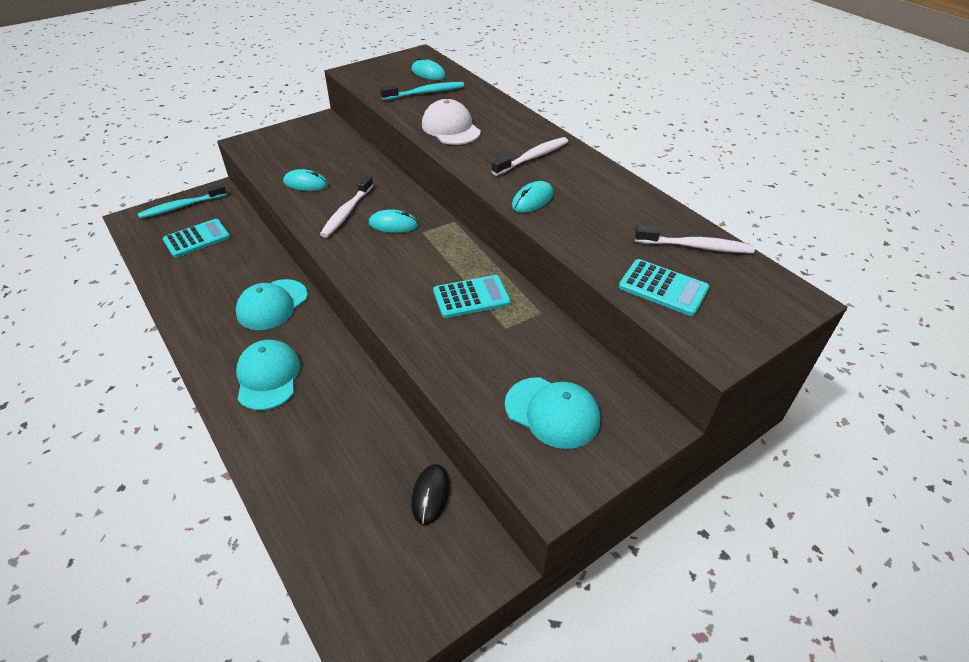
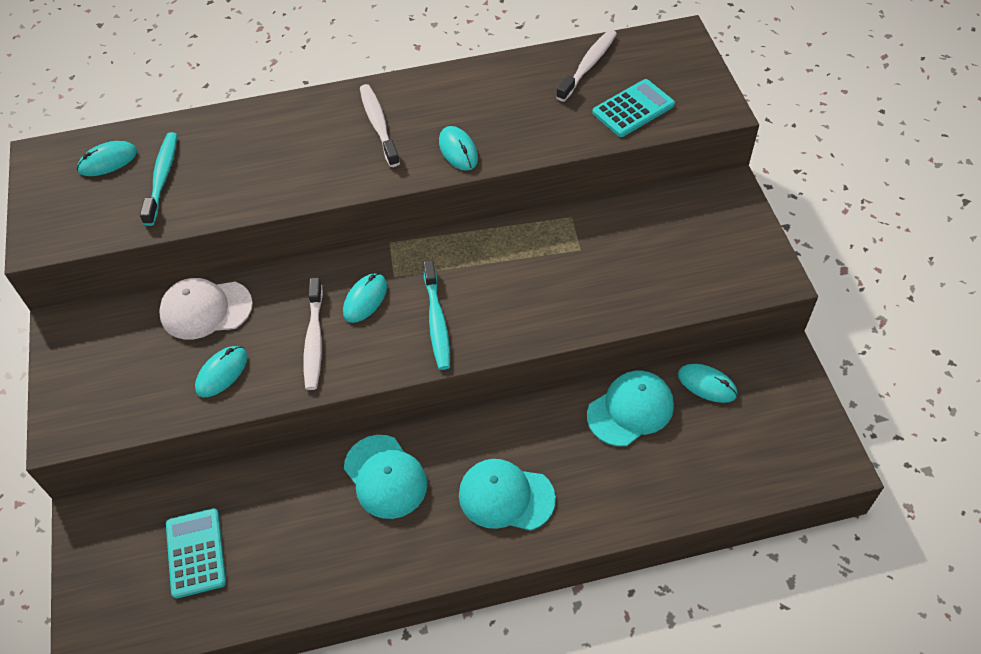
camera: 65 degrees left, 10 degrees up
turquoise toothbrush [138,184,227,219] -> turquoise toothbrush moved to [423,260,450,370]
white toothbrush [320,175,373,238] -> white toothbrush turned 45 degrees clockwise [304,277,323,390]
black mouse [411,464,450,525] -> turquoise mouse [678,364,737,403]
white cap [422,99,481,145] -> white cap moved to [159,278,253,340]
turquoise calculator [433,275,511,318] -> none
turquoise cap [505,377,600,449] -> turquoise cap moved to [587,371,674,446]

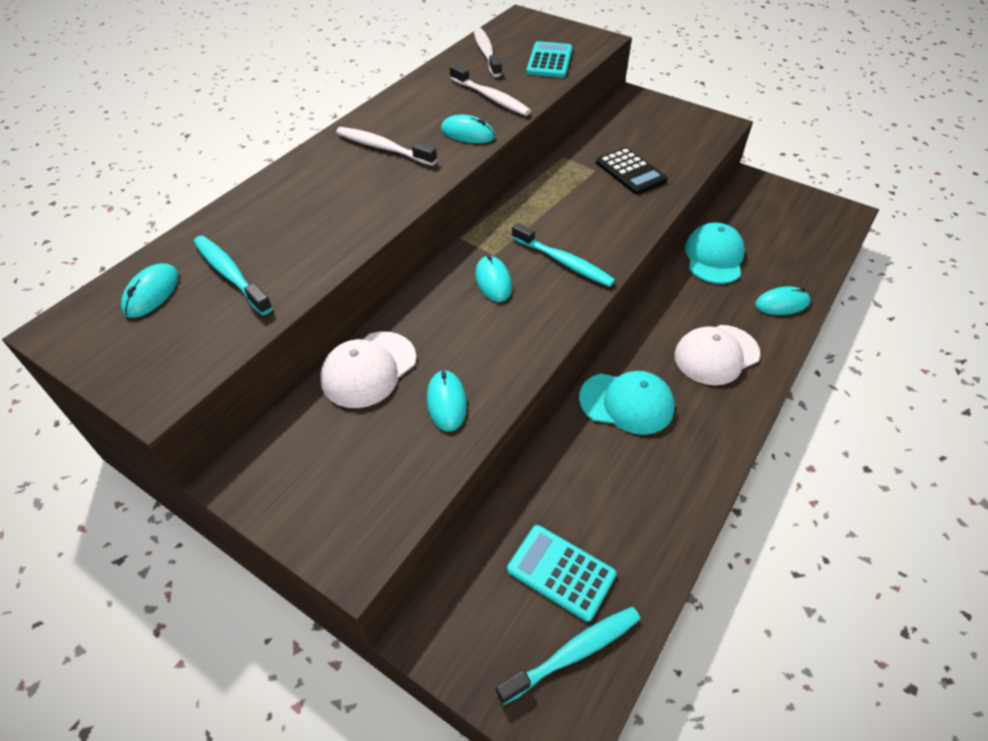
camera: 45 degrees left, 5 degrees down
white toothbrush [304,277,323,390] -> white toothbrush moved to [450,64,531,116]
turquoise cap [459,459,556,531] -> white cap [675,325,760,385]
turquoise mouse [678,364,737,403] -> turquoise mouse moved to [755,286,811,315]
none -> turquoise toothbrush [496,607,640,705]
none -> black calculator [596,147,667,194]

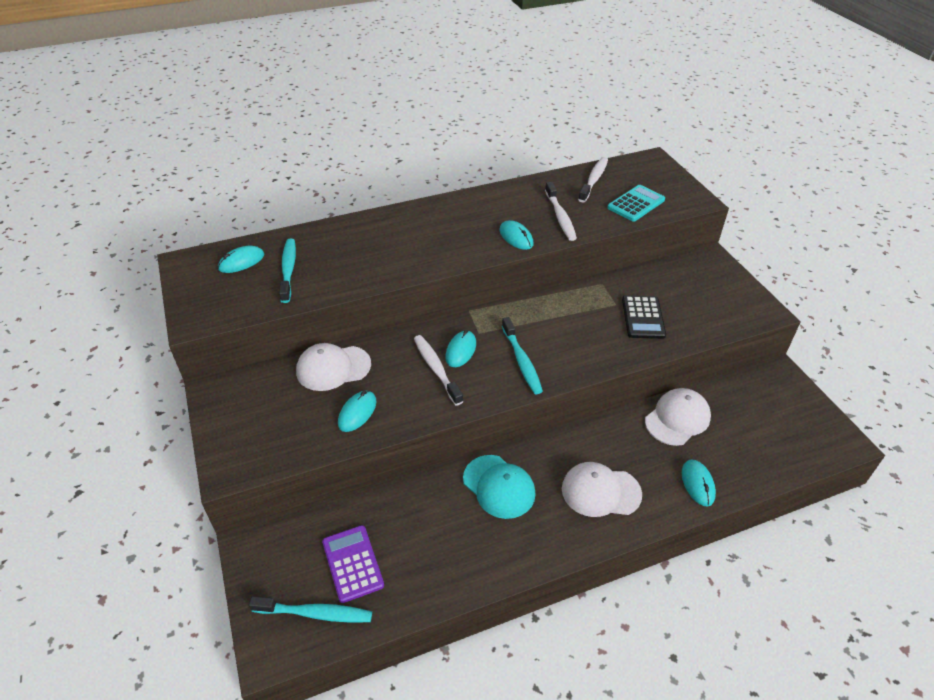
camera: 35 degrees right, 5 degrees down
white toothbrush [336,127,437,166] -> white toothbrush moved to [414,335,463,405]
turquoise calculator [507,525,616,622] -> purple calculator [322,525,384,603]
turquoise cap [685,222,745,284] -> white cap [645,388,711,446]
turquoise mouse [755,286,811,315] -> turquoise mouse turned 60 degrees clockwise [682,460,716,507]

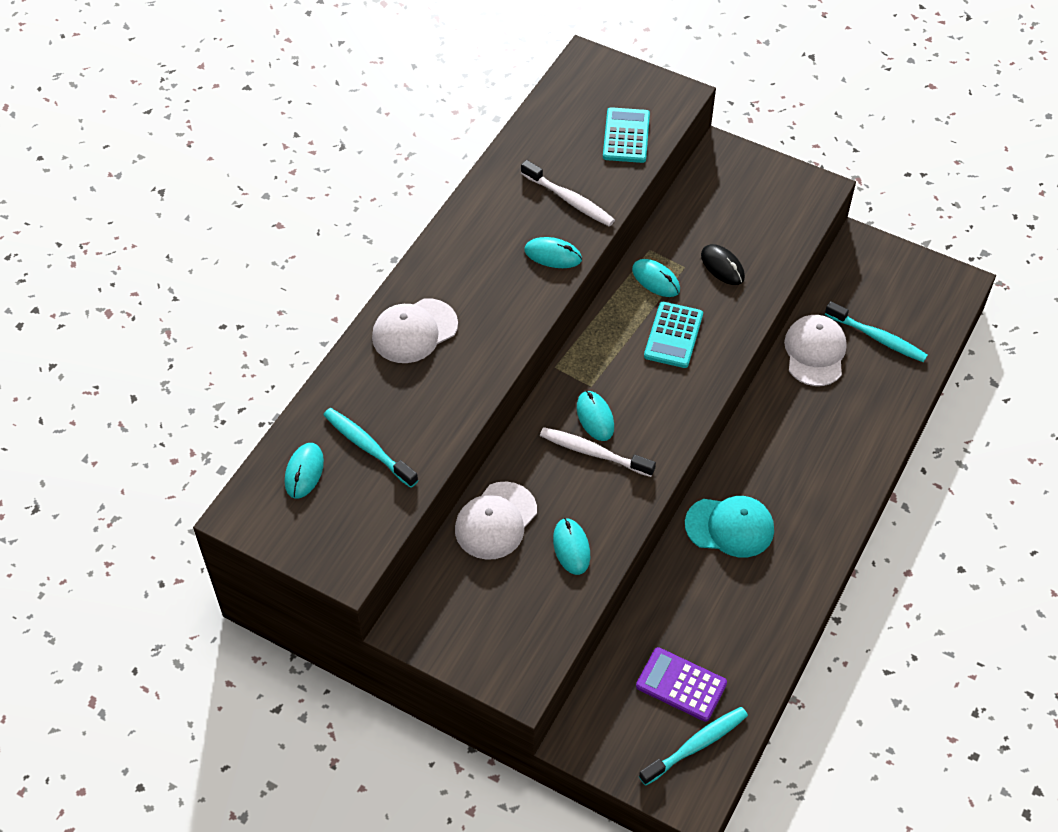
camera: 40 degrees left, 10 degrees up
turquoise toothbrush [502,317,543,394] -> turquoise toothbrush moved to [825,301,928,362]
white cap [562,462,642,517] -> white cap moved to [372,298,458,363]
white toothbrush [578,157,608,203] -> none
black calculator [622,295,666,339] -> black mouse [701,244,745,285]
turquoise mouse [682,460,716,507] -> turquoise mouse moved to [632,259,680,297]
none -> turquoise calculator [644,302,703,368]

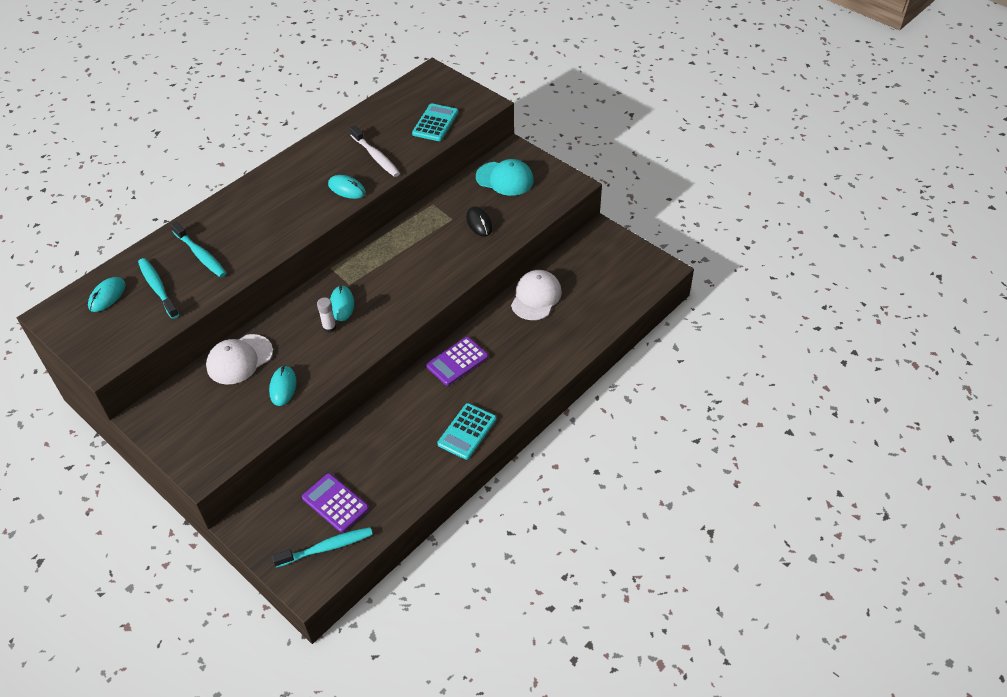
camera: 15 degrees right, 5 degrees down
white cap [372,298,458,363] -> none
white toothbrush [540,427,656,477] -> white glue stick [317,297,336,333]
turquoise mouse [632,259,680,297] -> none
turquoise calculator [644,302,703,368] -> turquoise calculator moved to [437,403,496,460]
turquoise cap [685,496,774,557] -> turquoise cap moved to [476,159,534,196]
turquoise toothbrush [825,301,928,362] -> turquoise toothbrush moved to [170,221,226,278]
none -> purple calculator [426,337,488,386]

